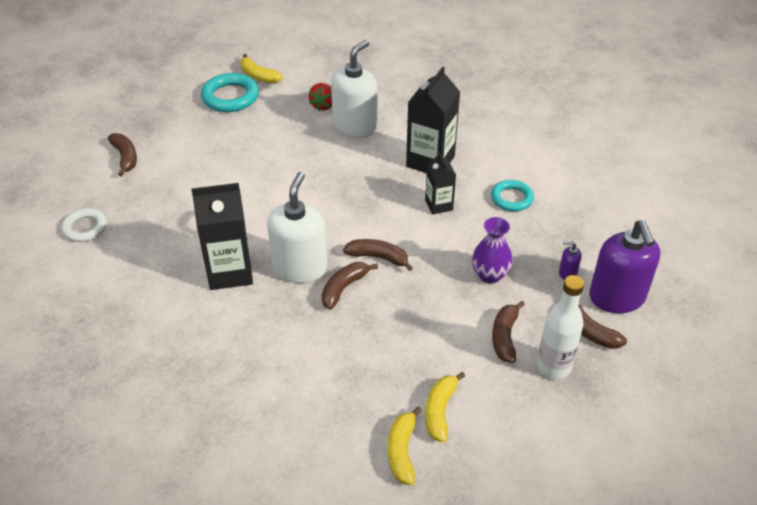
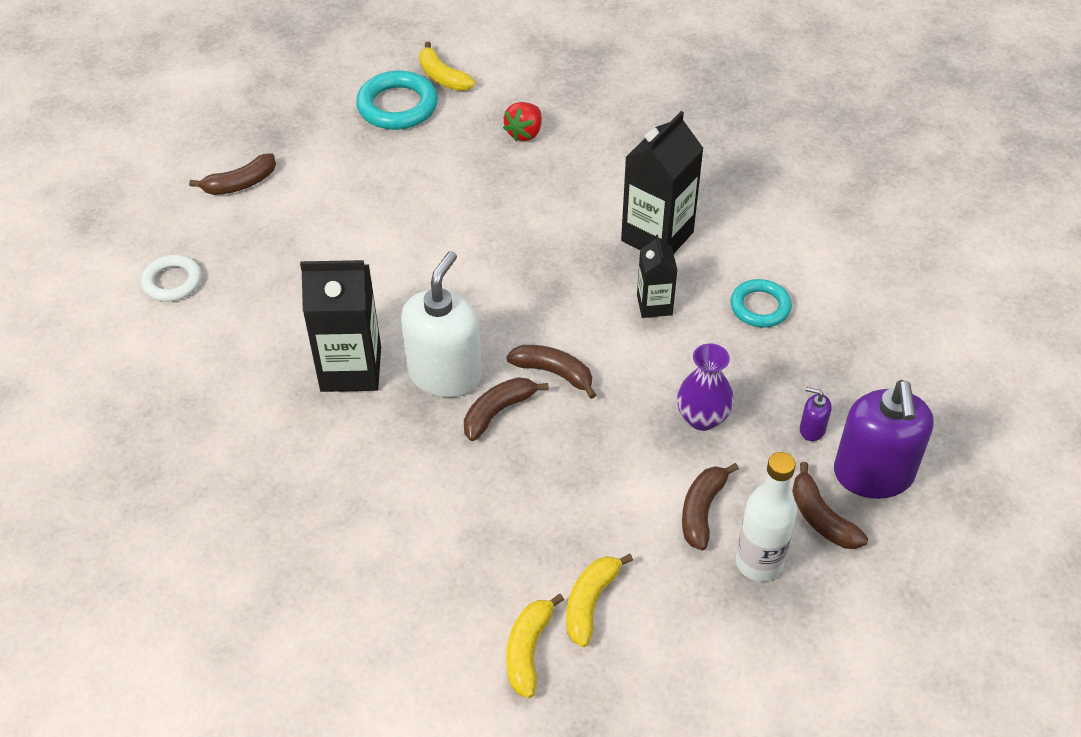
camera: 10 degrees right, 5 degrees up
brown banana [108,133,137,176] -> brown banana turned 75 degrees clockwise [189,153,276,195]
white soap dispenser [331,40,377,138] -> none

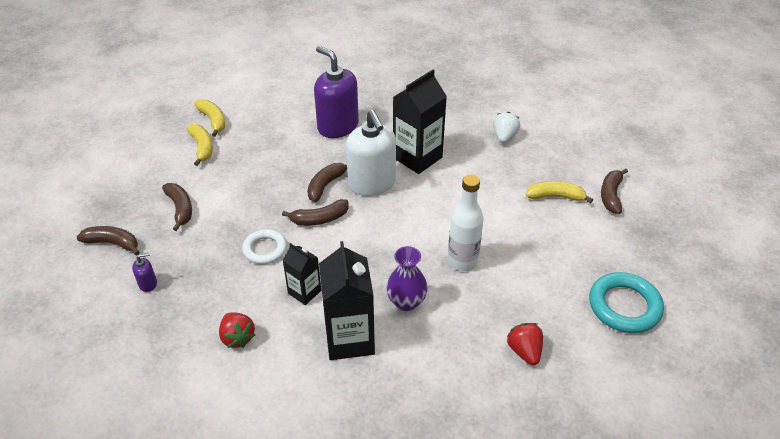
camera: 135 degrees right, 5 degrees down
white ring [141,255,202,302] -> white ring moved to [242,229,287,264]
yellow banana [419,42,475,91] -> yellow banana moved to [526,181,593,203]
brown banana [464,377,549,441] -> brown banana turned 150 degrees counterclockwise [307,163,347,202]
purple vase [677,343,734,431] -> purple vase moved to [386,246,428,311]
turquoise ring [730,279,792,328] -> red strawberry [219,312,255,348]
white bottle [736,452,797,581] -> white bottle moved to [448,174,484,271]
purple soap dispenser [834,380,934,499] -> purple soap dispenser moved to [314,46,359,138]
none -> white strawberry [493,112,520,143]

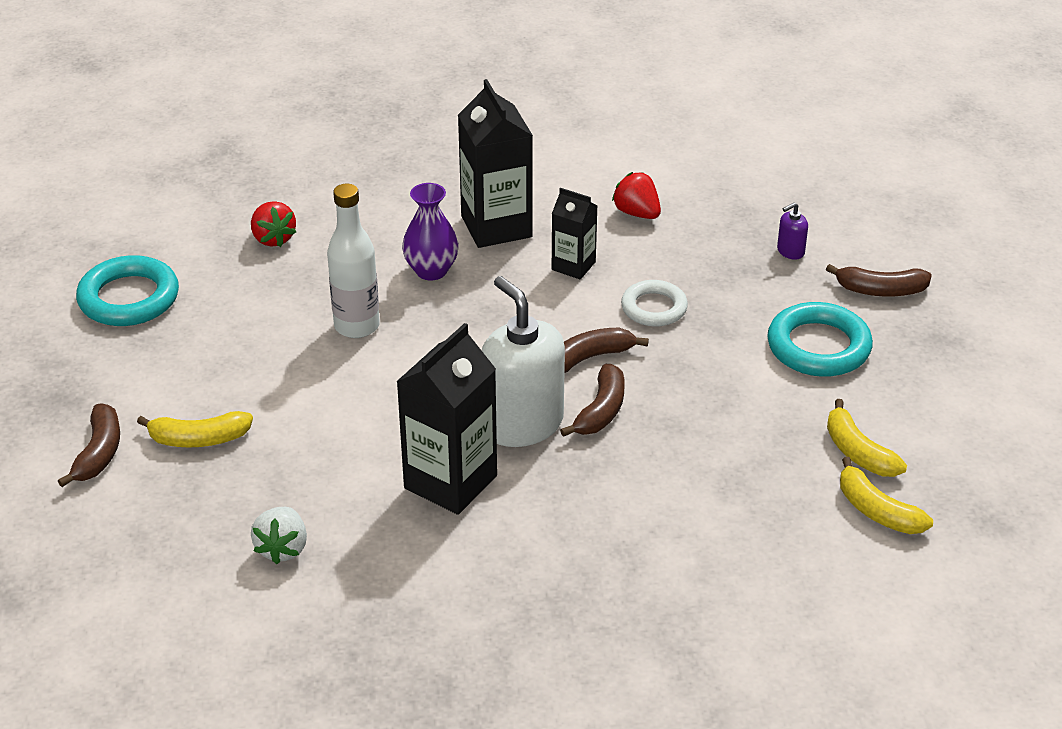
camera: 170 degrees right, 5 degrees down
brown banana [162,183,192,231] -> turquoise ring [767,302,873,377]
purple soap dispenser [314,46,359,138] -> none

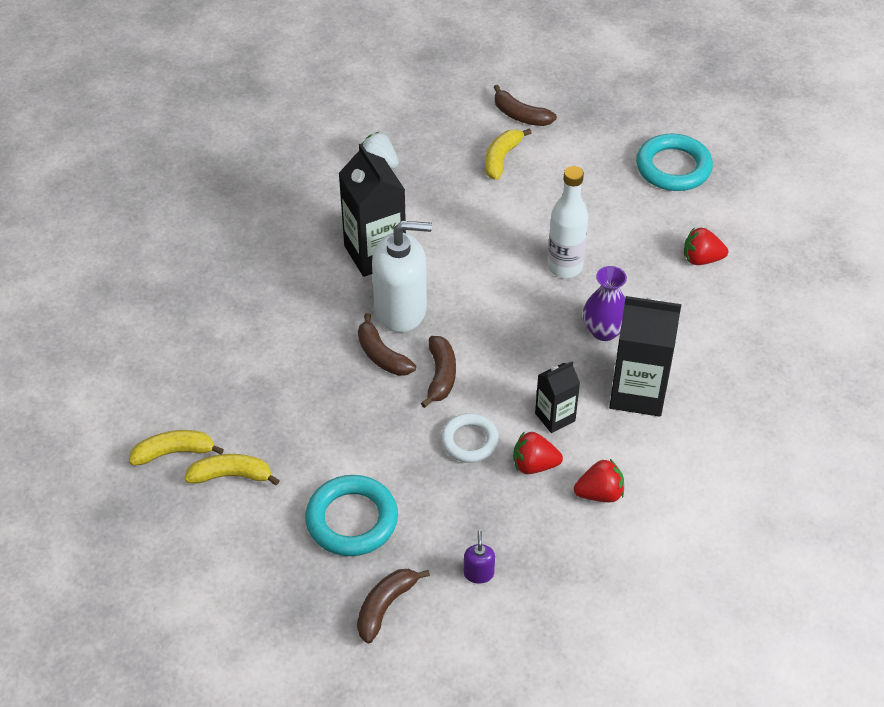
camera: 120 degrees right, 10 degrees up
none -> red strawberry [513,431,563,474]

